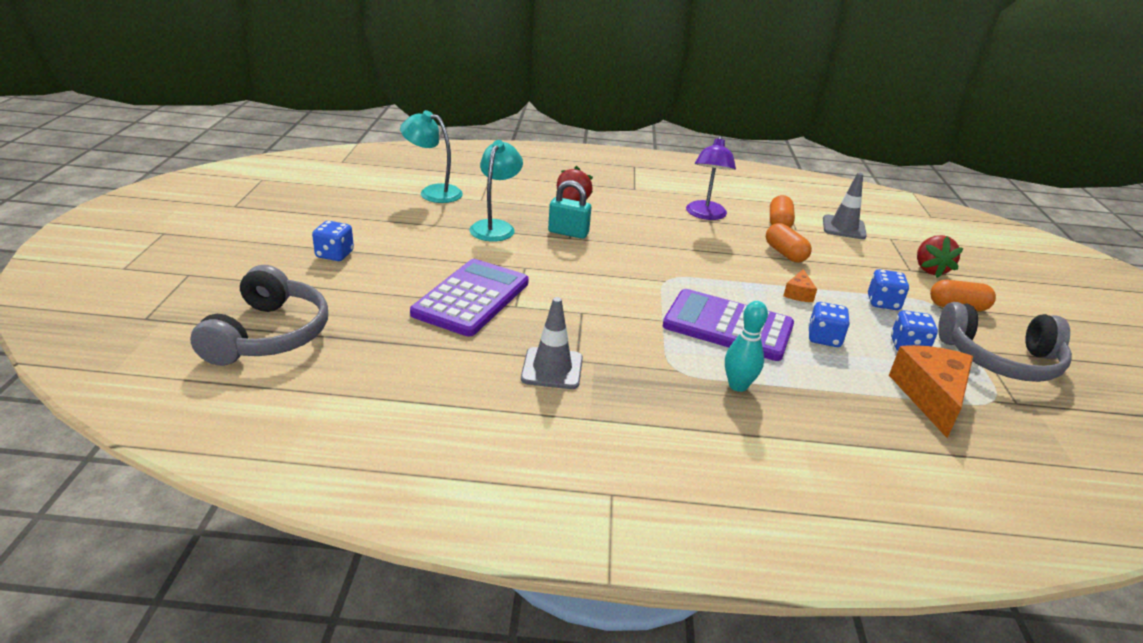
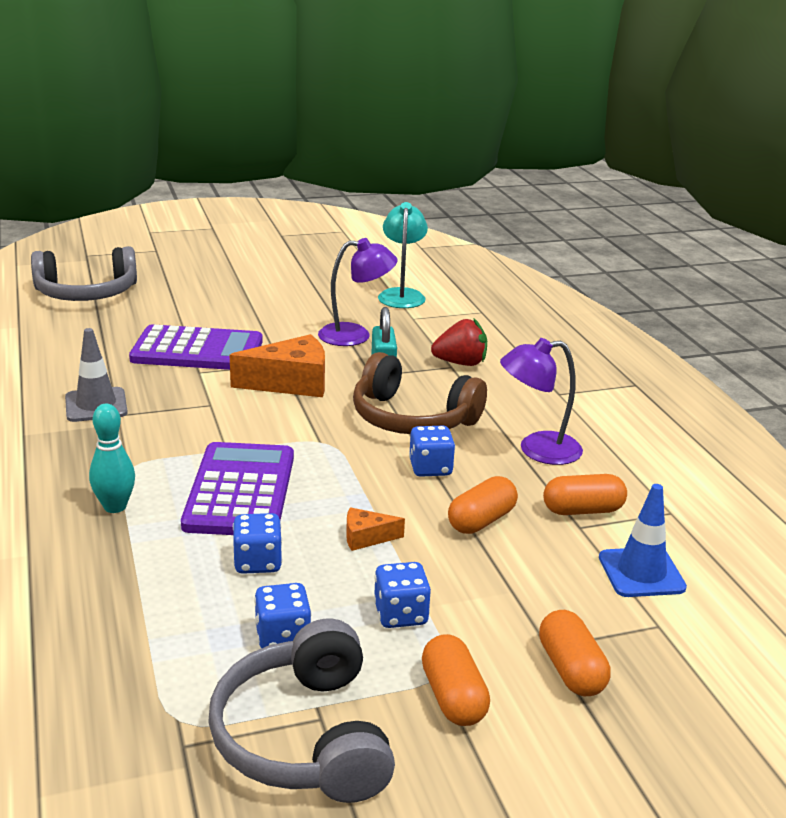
camera: 70 degrees right, 5 degrees down
blue dice [312,221,354,261] -> blue dice moved to [409,426,455,477]
turquoise lamp [470,140,523,241] -> purple lamp [318,238,398,346]
grey traffic cone [823,173,867,239] -> blue traffic cone [599,484,687,597]
orange cheese [889,345,973,438] -> orange cheese moved to [230,334,325,397]
red strawberry [917,235,964,278] -> orange capsule [539,610,611,696]
none -> brown headphones [353,352,487,434]

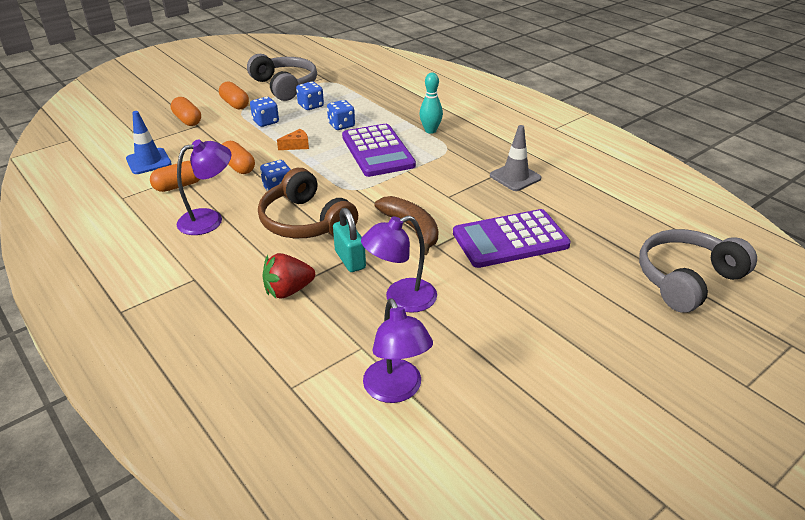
camera: 160 degrees right, 10 degrees up
orange cheese [230,334,325,397] -> brown banana [375,196,438,255]
brown headphones [353,352,487,434] -> brown headphones turned 135 degrees counterclockwise [258,168,358,238]
turquoise lamp [378,202,428,308] -> purple lamp [363,298,433,403]
orange capsule [448,476,518,534] -> orange capsule turned 60 degrees counterclockwise [222,141,255,174]

